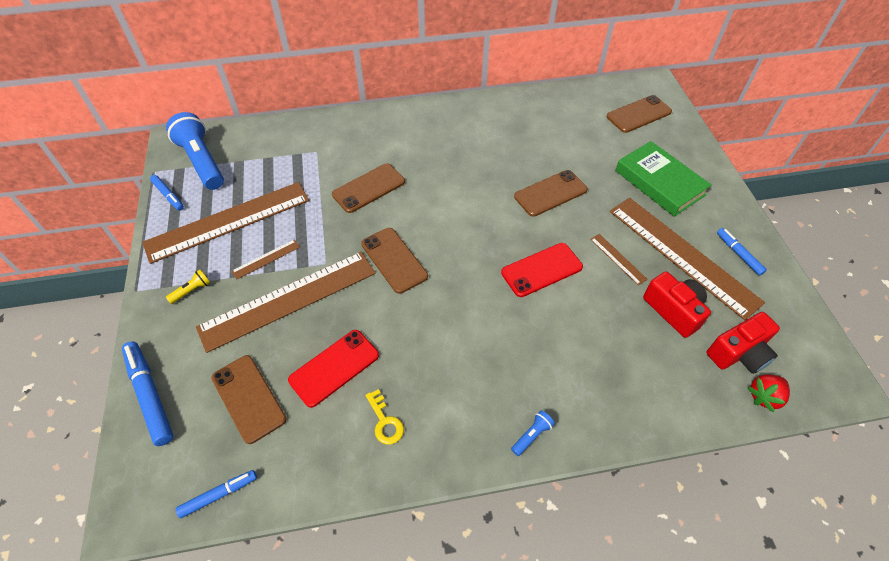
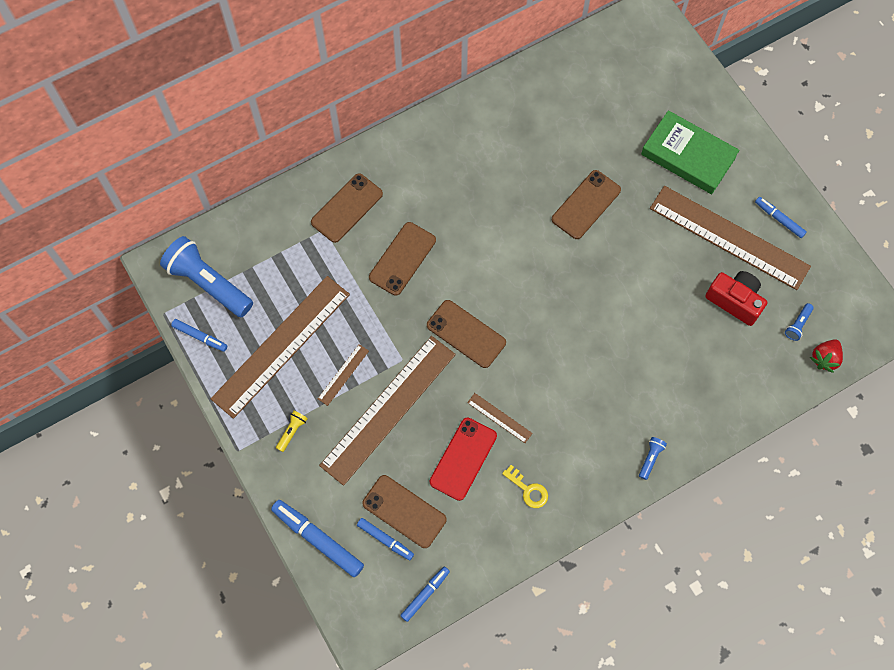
camera: 20 degrees left, 15 degrees up
red phone [501,243,583,297] -> none
brown ruler [590,234,648,285] -> brown ruler moved to [467,393,533,443]
brown phone [607,95,672,133] -> brown phone moved to [311,173,383,243]
red camera [706,312,780,374] -> blue flashlight [785,303,814,341]
none -> blue marker [357,518,414,560]

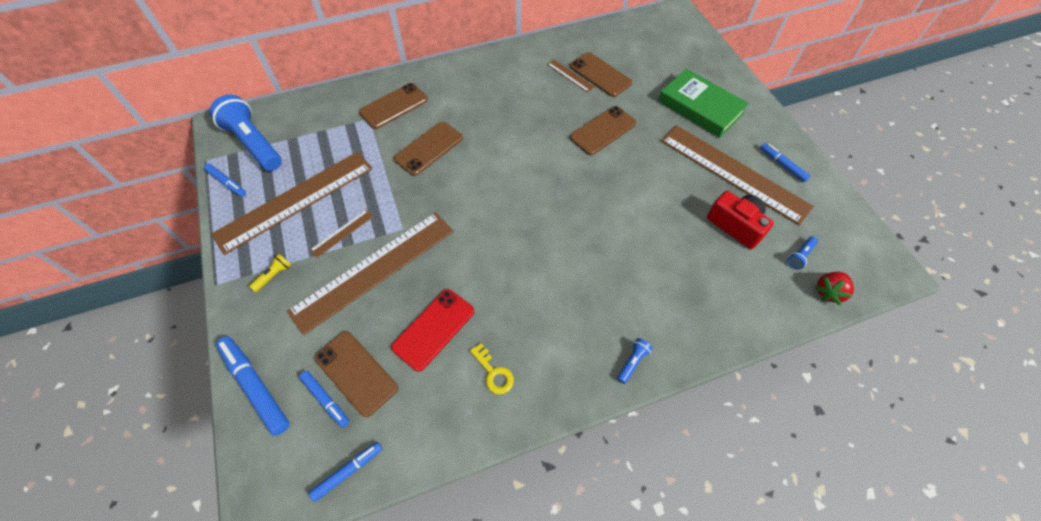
camera: 10 degrees right, 10 degrees down
brown phone [427,300,506,368] -> brown phone moved to [570,52,632,97]
brown ruler [467,393,533,443] -> brown ruler moved to [547,60,595,92]

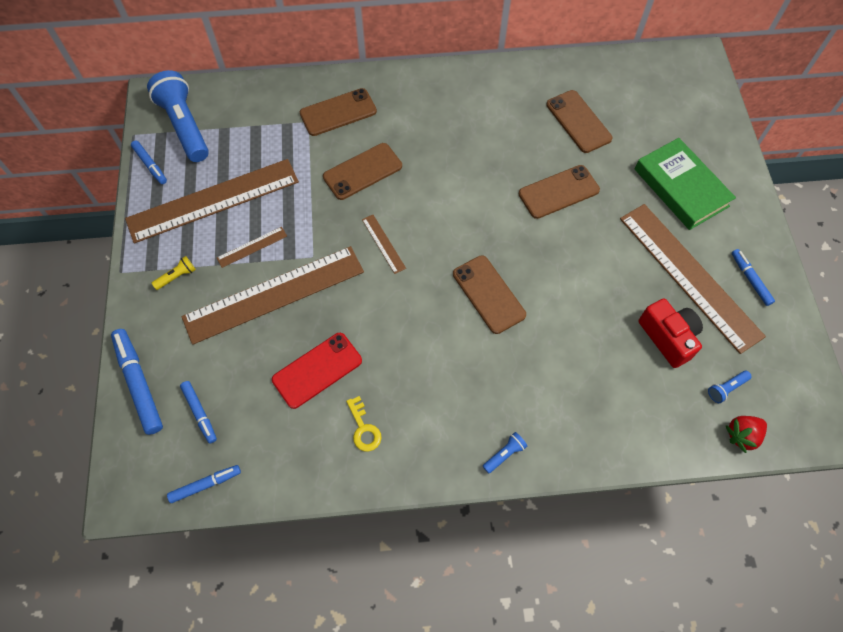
camera: 15 degrees right, 5 degrees up
brown phone [314,331,398,417] -> brown phone moved to [453,255,526,334]
brown ruler [547,60,595,92] -> brown ruler moved to [362,215,406,274]

